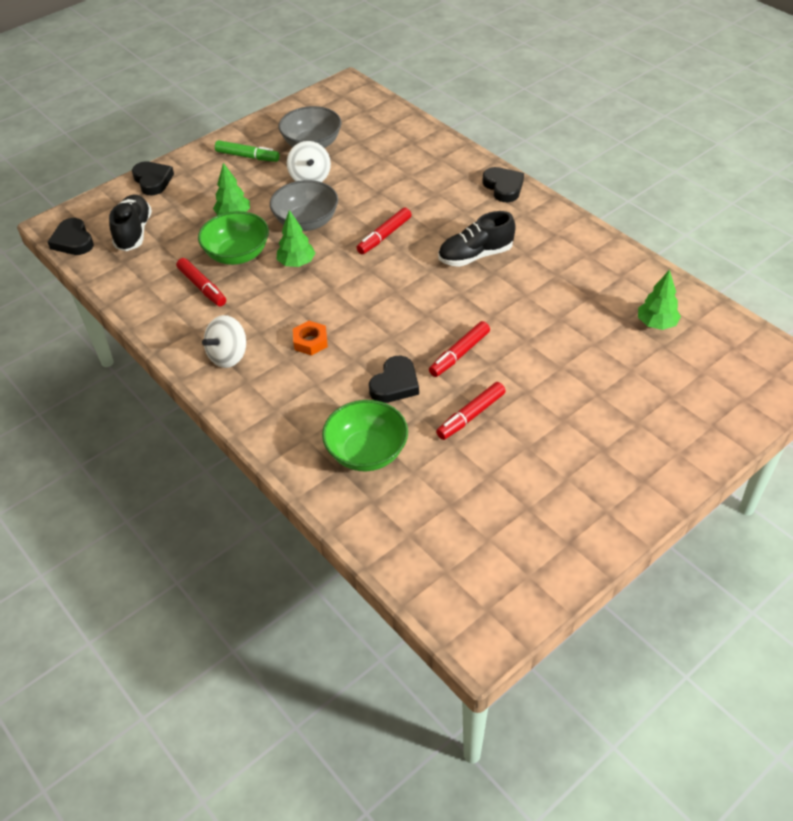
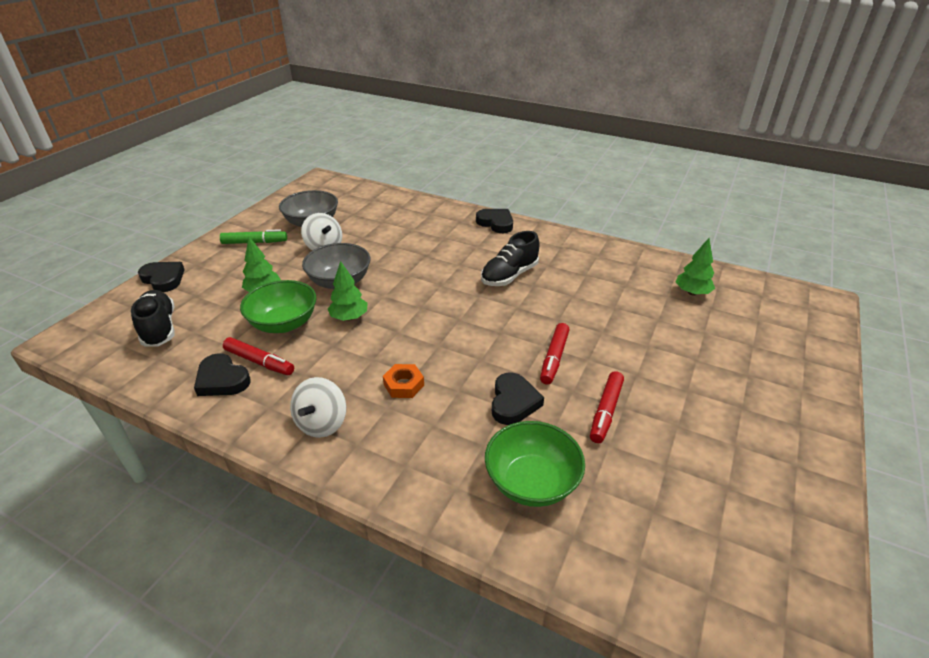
camera: 25 degrees left, 10 degrees down
black heart [48,218,94,255] -> black heart moved to [194,353,251,396]
red marker [357,207,411,254] -> none

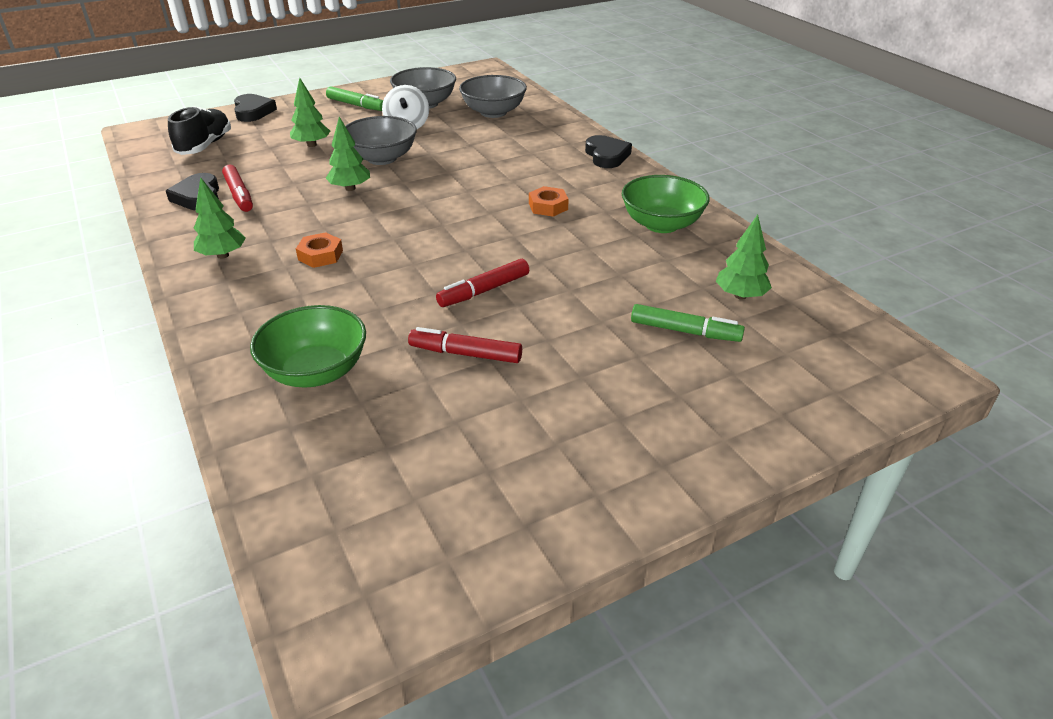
camera: 35 degrees right, 0 degrees up
green bowl [240,280,316,333] -> green bowl moved to [622,175,710,233]
white spinning top [290,377,346,438] -> green tree [193,177,246,259]
black shoe [481,231,539,286] -> orange nut [529,186,569,217]
black heart [492,373,544,425] -> none
red marker [590,371,624,443] -> red marker turned 45 degrees clockwise [408,327,522,363]
none -> grey bowl [459,75,527,118]
none -> green marker [631,304,745,342]

